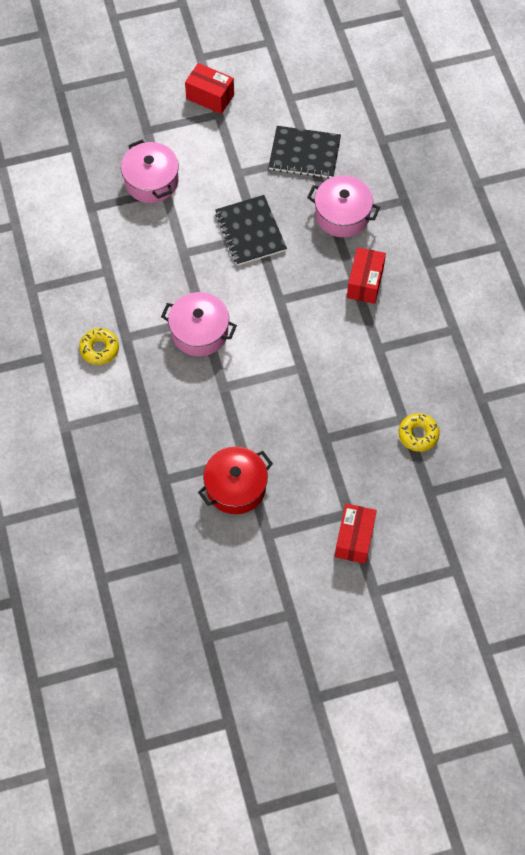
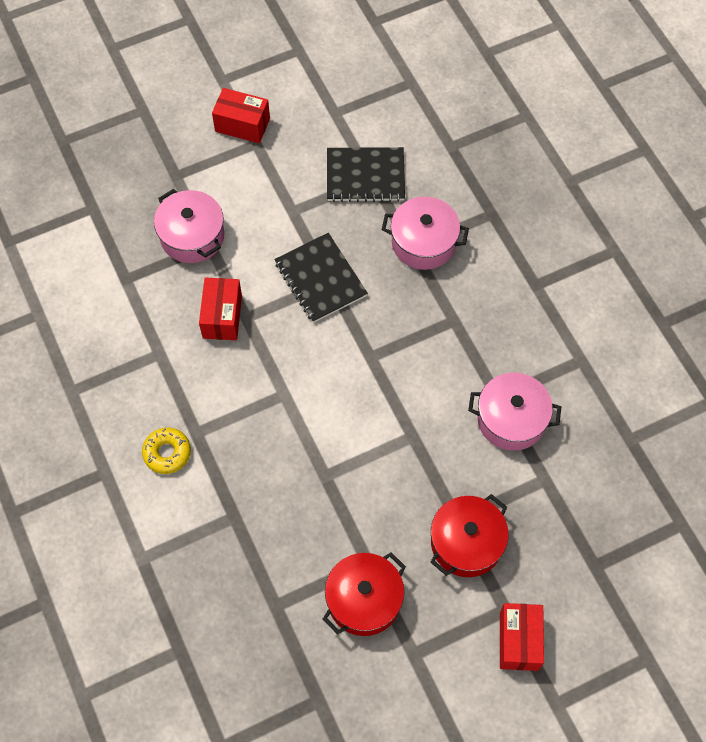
camera: 10 degrees left, 0 degrees up
pink pot [161,292,237,356] -> pink pot moved to [468,373,561,451]
red box [347,247,386,304] -> red box moved to [199,278,242,340]
yellow donut [399,413,440,452] -> none
none -> red pot [430,494,509,577]

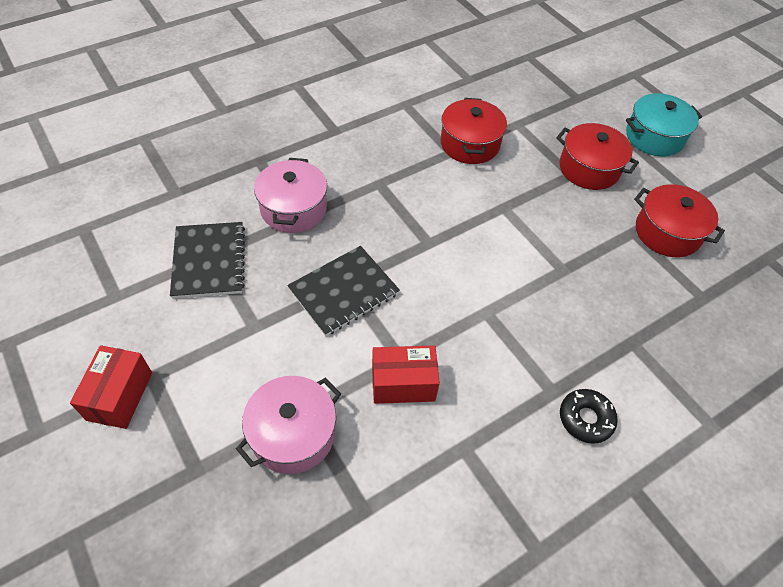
camera: 100 degrees left, 10 degrees down
yellow donut [142,428,191,474] -> black donut [560,389,618,444]
pink pot [468,373,561,451] -> red pot [440,98,507,164]
red box [500,603,544,671] -> turquoise pot [626,93,702,157]

